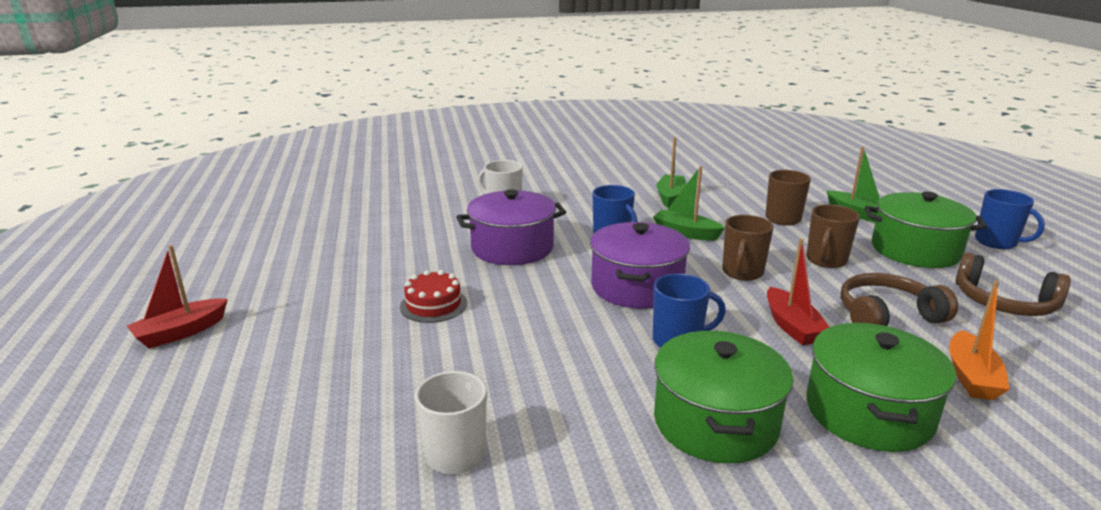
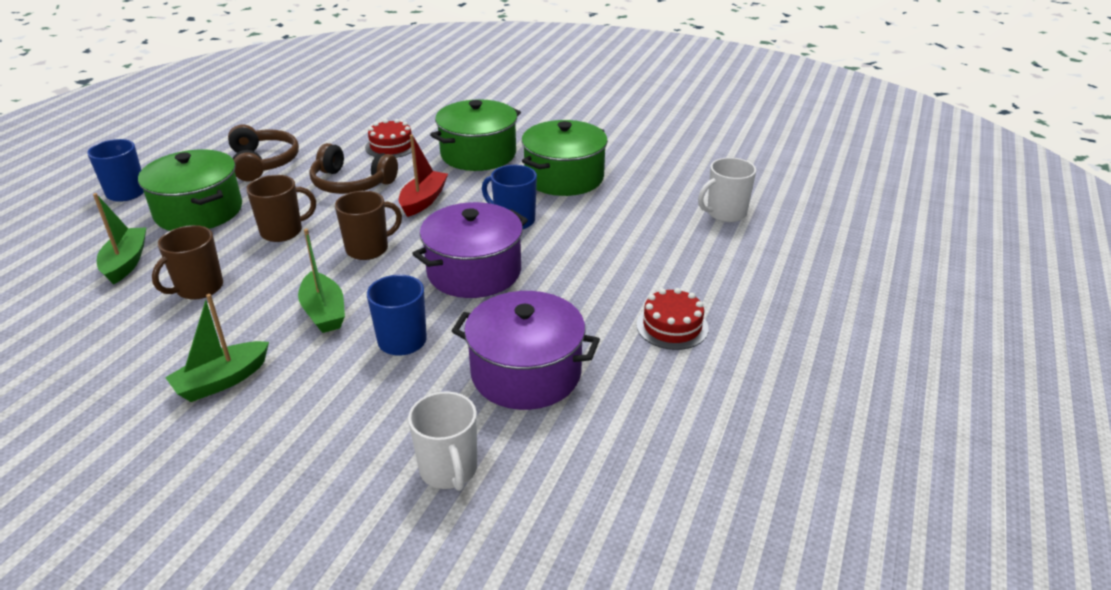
camera: 145 degrees left, 10 degrees up
red boat [127,245,228,349] -> none
orange boat [949,281,1010,400] -> red cake [365,119,417,158]

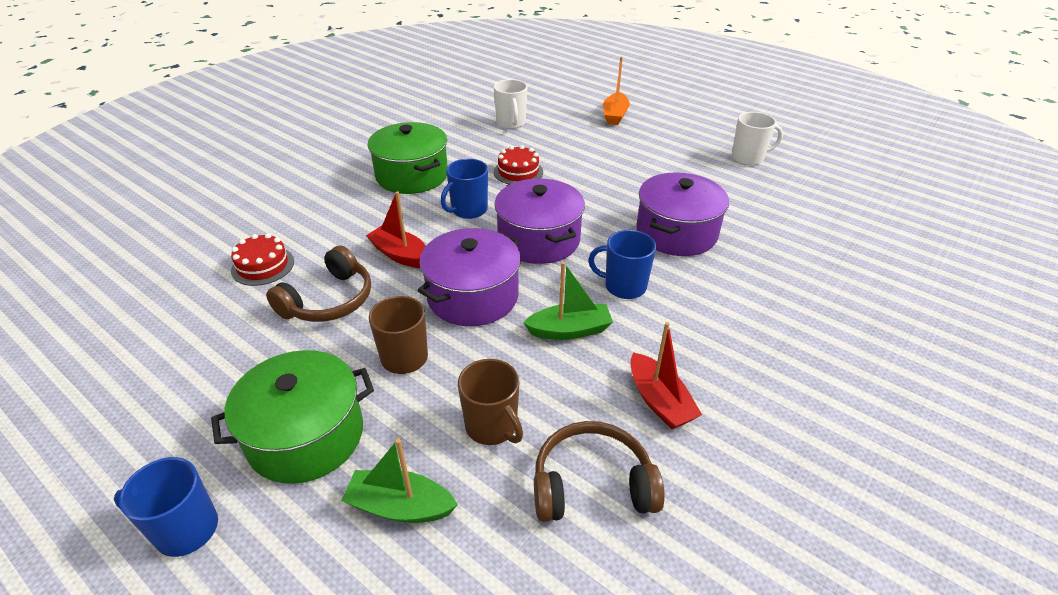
camera: 75 degrees left, 5 degrees up
green boat [165,294,269,402] -> red boat [630,322,702,429]
brown headphones [228,124,299,182] -> brown headphones moved to [534,421,665,522]
brown mug [335,191,402,260] -> purple pot [418,228,521,326]
white mug [408,392,477,491] -> white mug moved to [732,112,783,165]
green pot [430,99,521,171] -> none
red cake [636,288,709,350] -> red cake moved to [494,145,543,184]
none -> orange boat [603,57,630,125]

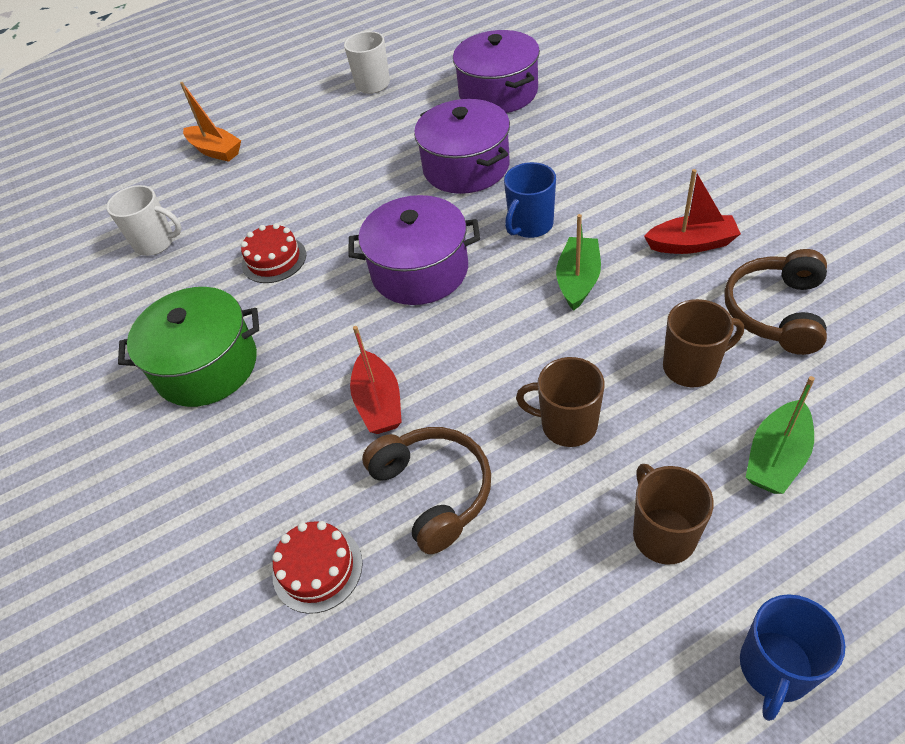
camera: 60 degrees left, 10 degrees up
green pot [211,350,374,484] -> brown mug [633,464,714,565]
red boat [366,191,426,268] -> red boat turned 75 degrees counterclockwise [350,326,402,434]
purple pot [418,228,521,326] -> purple pot moved to [453,30,540,113]
blue mug [441,159,488,219] -> none

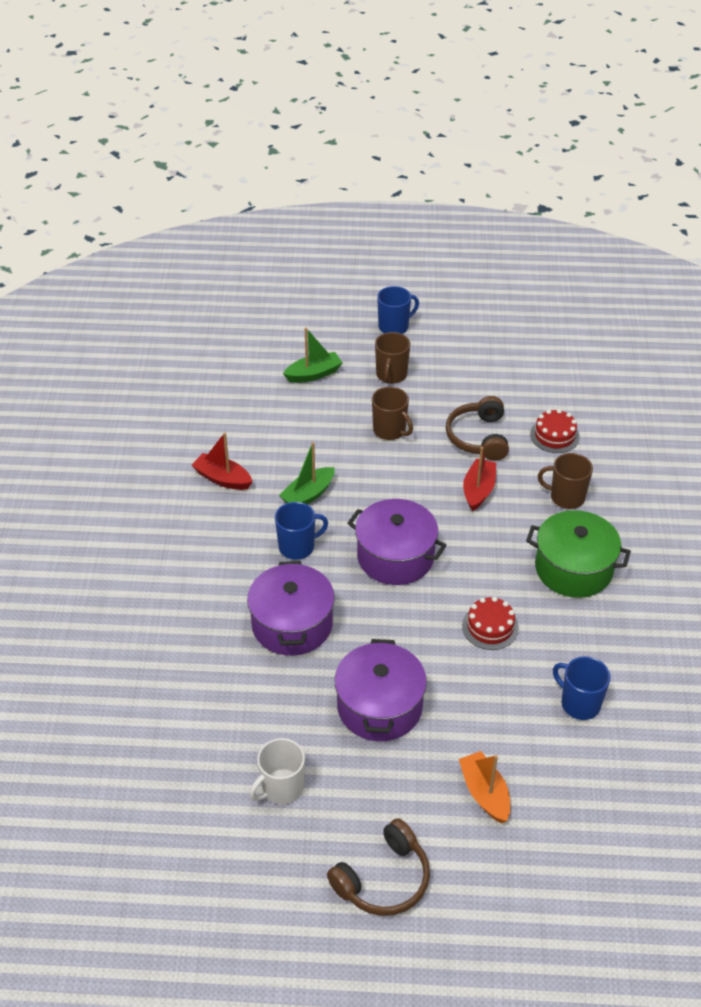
camera: 155 degrees left, 5 degrees down
white mug [106,185,182,256] -> blue mug [553,656,611,720]
purple pot [453,30,540,113] -> purple pot moved to [335,639,427,741]
brown mug [663,299,744,387] -> brown mug moved to [538,453,593,509]
brown headphones [724,249,827,355] -> brown headphones moved to [327,819,430,916]

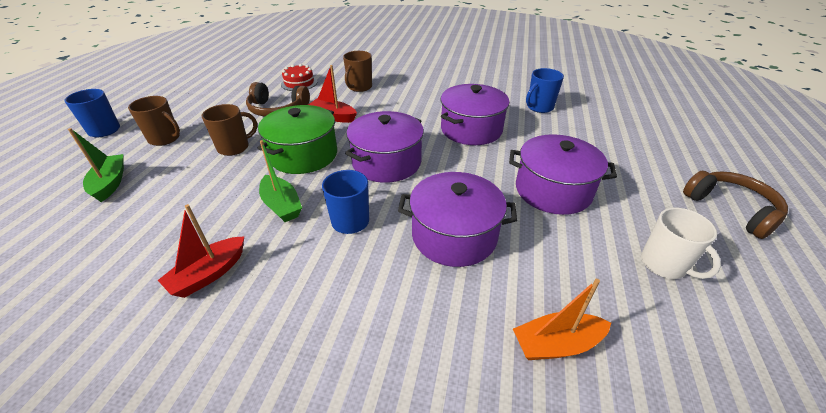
camera: 80 degrees left, 5 degrees down
orange boat [459,751,511,823] -> orange boat moved to [513,279,611,360]
red cake [462,597,519,650] -> purple pot [441,84,510,145]
green pot [526,510,631,598] -> green pot moved to [258,105,337,174]

